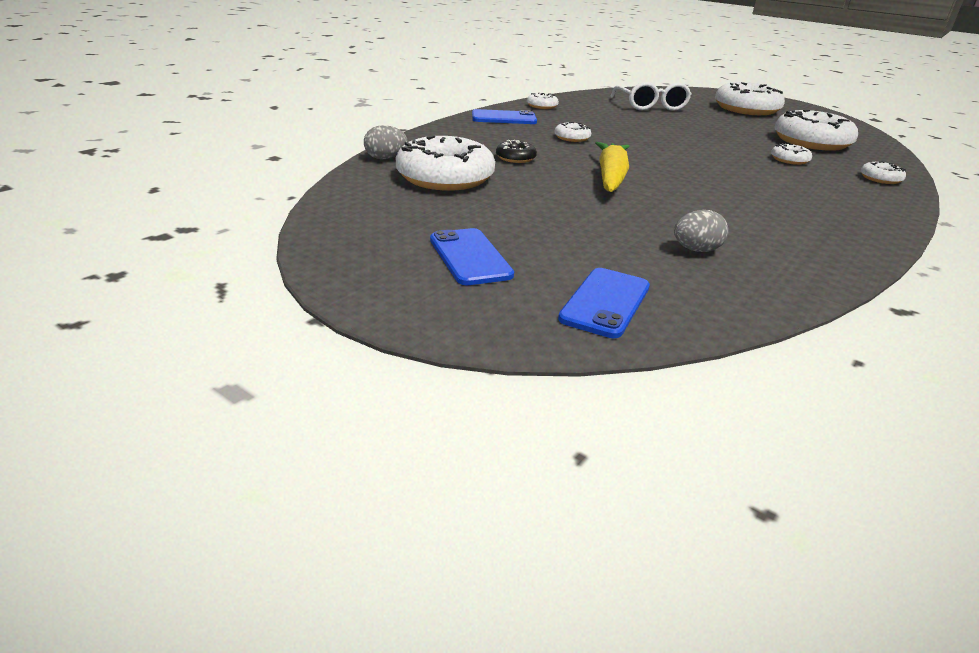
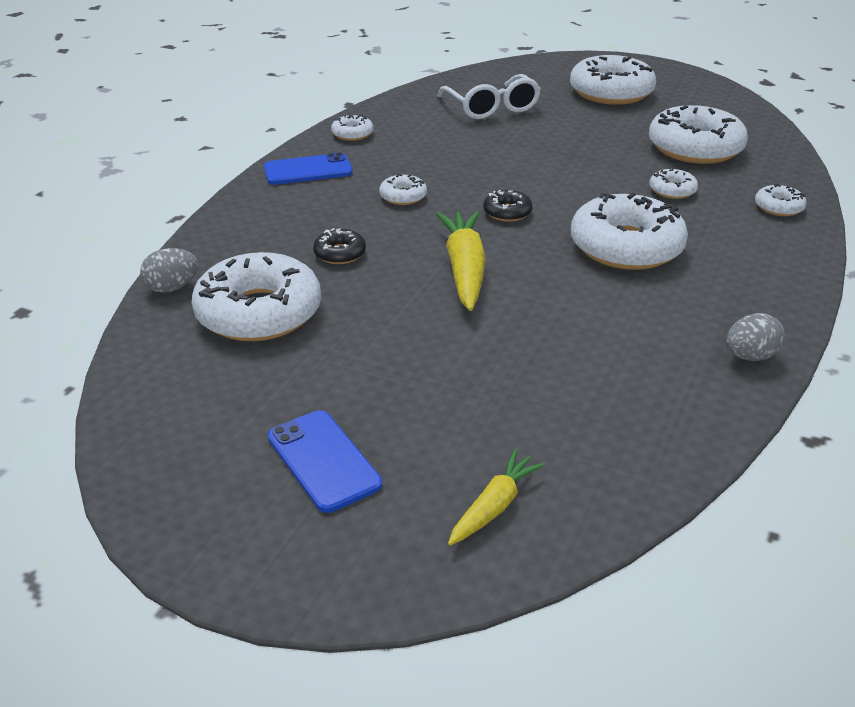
camera: 10 degrees left, 5 degrees up
blue phone [558,268,650,338] -> yellow carrot [448,449,545,546]
grey egg [674,210,729,252] -> grey egg moved to [726,313,785,361]
none -> black donut [483,190,533,222]
none -> white donut [571,192,688,270]

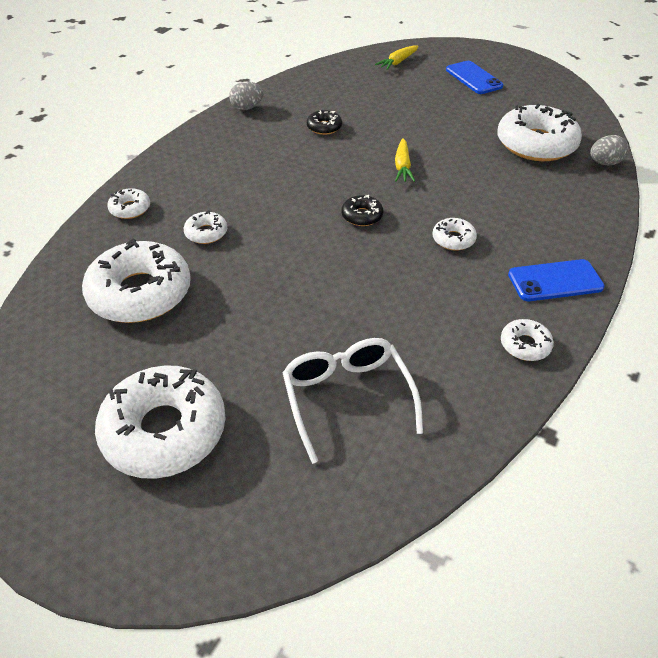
camera: 175 degrees left, 10 degrees up
black donut [313,228,366,264] -> black donut moved to [307,110,342,135]
yellow carrot [436,211,486,311] -> yellow carrot [395,138,415,182], size x0.59
white donut [571,192,688,270] -> none

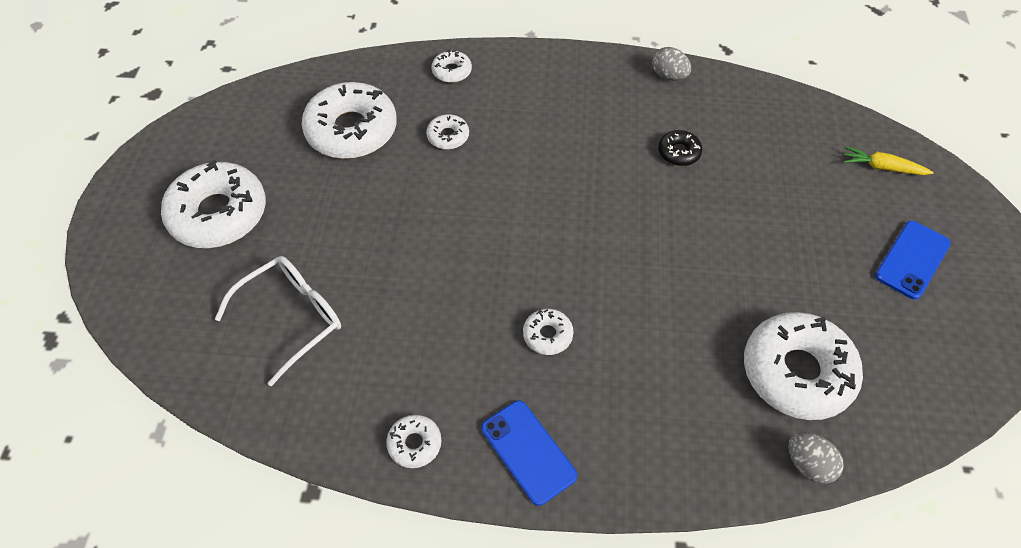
camera: 65 degrees right, 10 degrees up
black donut [341,195,383,226] -> none
yellow carrot [395,138,415,182] -> none

